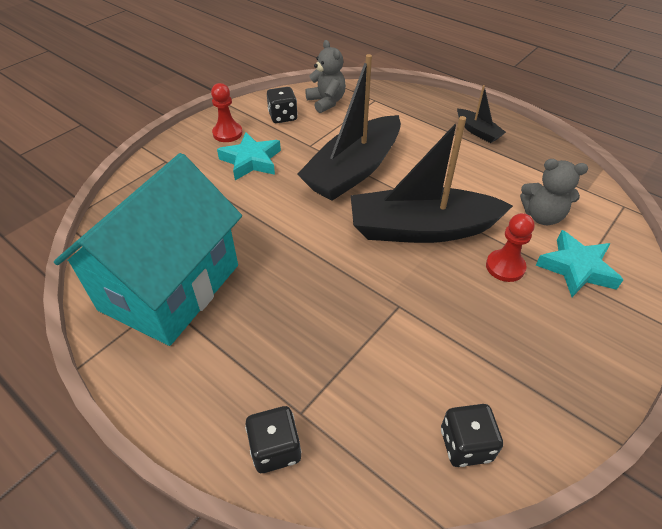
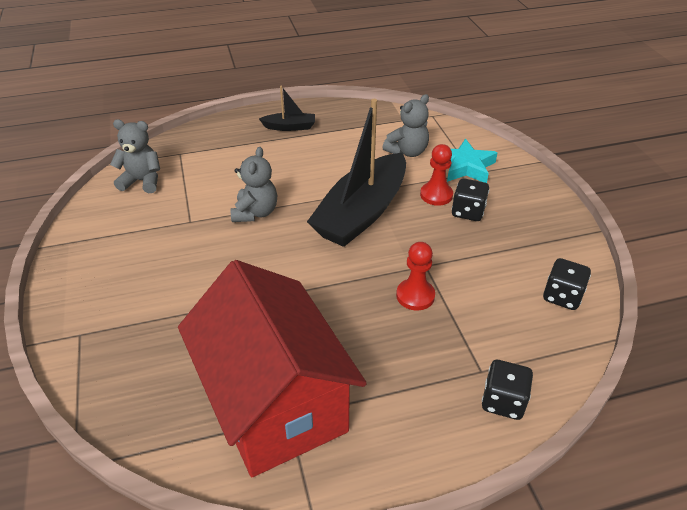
camera: 55 degrees left, 5 degrees down
turquoise house [54,153,242,346] -> red house [178,260,367,477]
red pawn [211,83,243,142] -> red pawn moved to [396,242,435,310]
turquoise star [217,132,281,180] -> none
black dice [267,87,298,123] -> black dice moved to [452,178,489,221]
black boat [297,54,401,201] -> grey teddy bear [230,147,277,222]

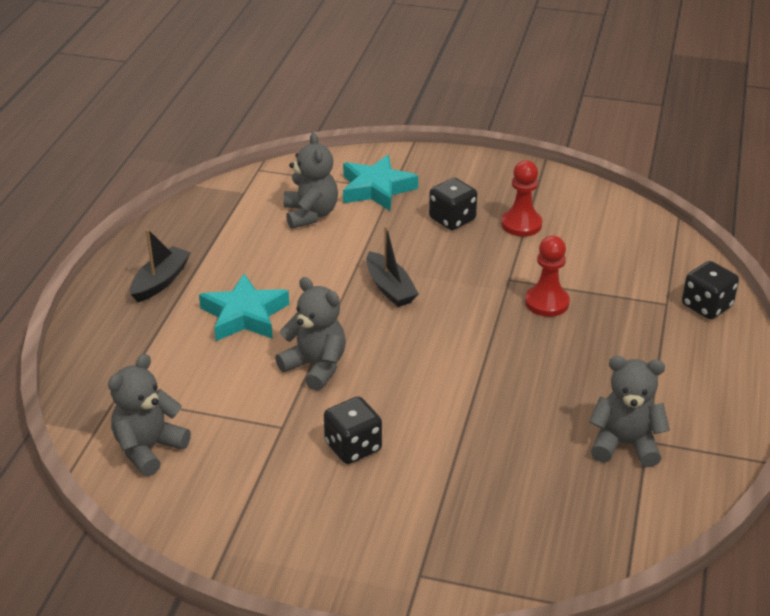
camera: 60 degrees left, 5 degrees down
red house [178,260,367,477] -> grey teddy bear [589,356,670,467]
black boat [307,99,406,247] -> black boat [367,226,419,307], size x0.45
red pawn [420,144,453,206] -> red pawn moved to [501,160,542,237]
black dice [543,258,591,310] -> black dice moved to [324,396,382,464]
none -> turquoise star [199,274,289,341]

